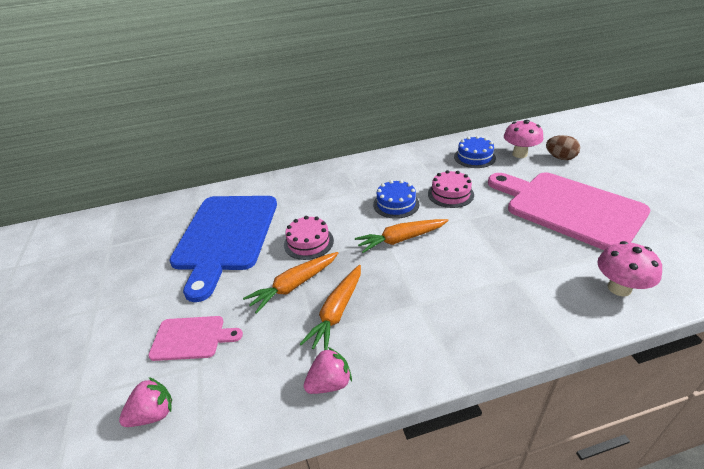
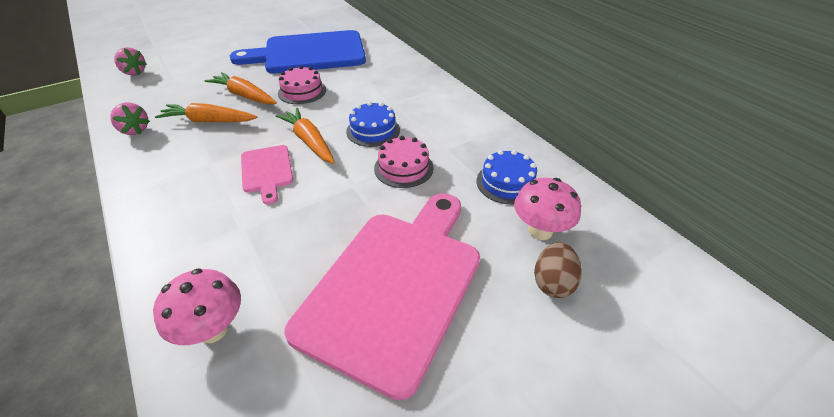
camera: 70 degrees right, 5 degrees up
pink cutting board [148,316,243,361] -> pink cutting board moved to [241,145,293,205]

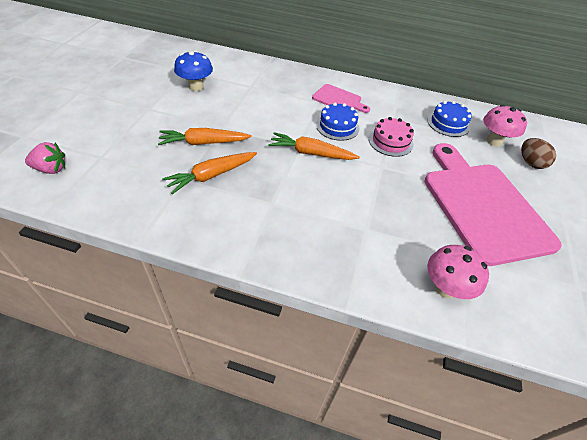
camera: 45 degrees left, 5 degrees up
pink strawberry [110,102,150,135] -> none
blue cutting board [230,30,366,74] -> blue mushroom [174,51,213,91]
pink cutting board [241,145,293,205] -> pink cutting board moved to [312,84,370,113]
pink cake [278,66,326,104] -> none

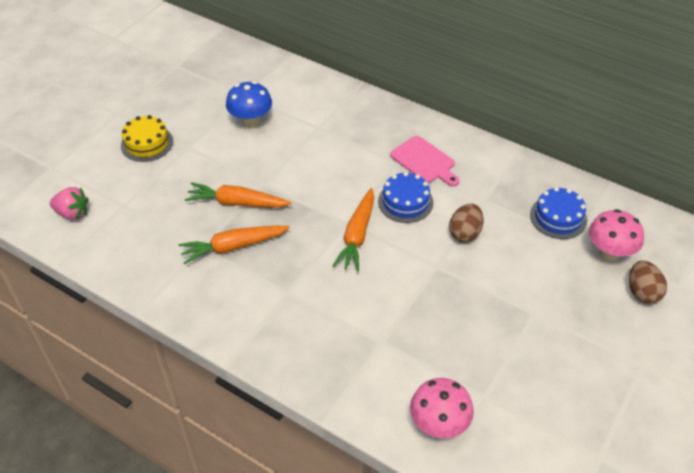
camera: 20 degrees right, 0 degrees up
orange carrot [268,132,360,160] -> orange carrot turned 105 degrees counterclockwise [332,188,374,272]
pink cake [369,117,414,157] -> brown egg [449,204,484,242]
pink cutting board [424,143,562,266] -> none
none -> yellow cake [121,115,173,162]

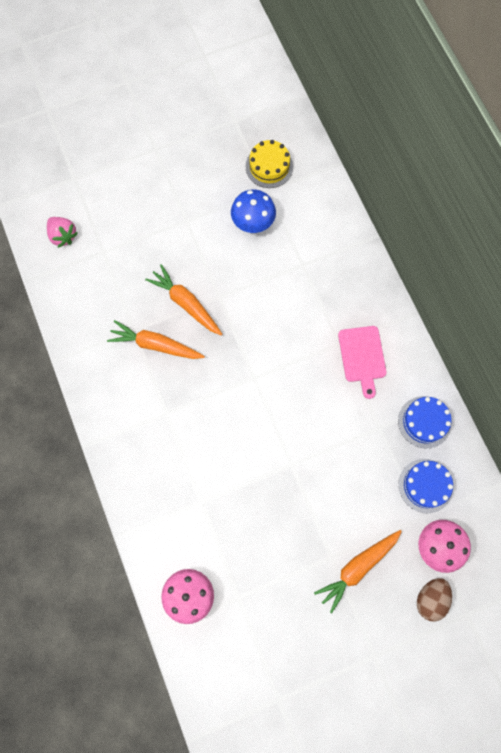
camera: 35 degrees right, 25 degrees up
yellow cake [121,115,173,162] -> yellow cake moved to [246,140,293,188]
orange carrot [332,188,374,272] -> orange carrot moved to [314,530,402,613]
blue cake [378,172,433,223] -> blue cake moved to [398,396,452,448]
brown egg [449,204,484,242] -> none

